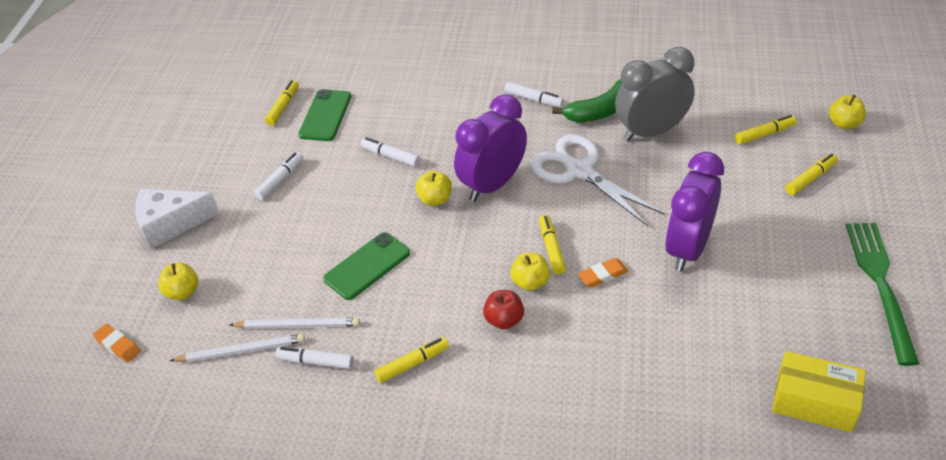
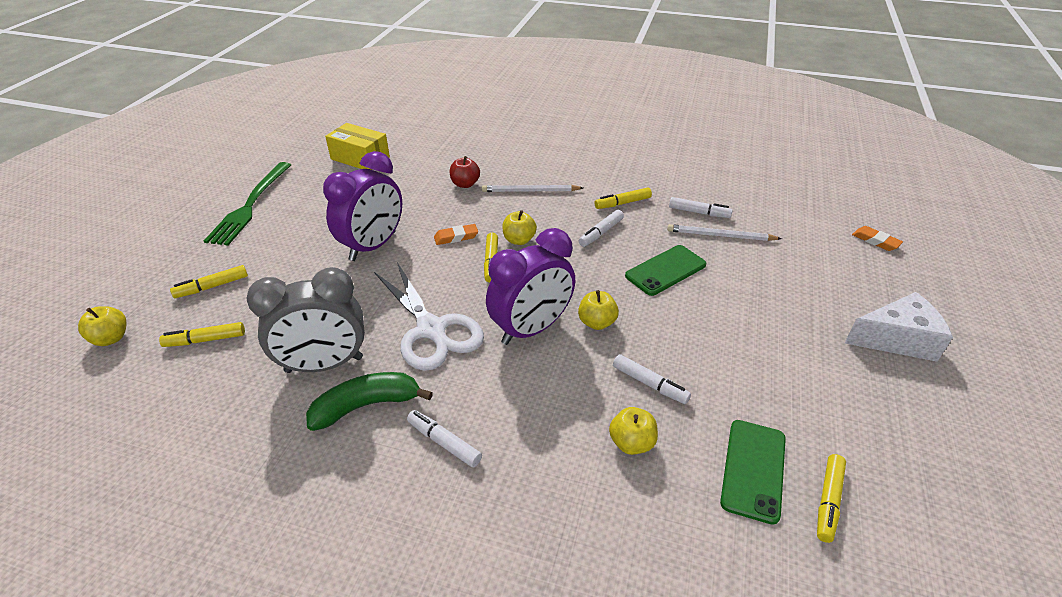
camera: 175 degrees left, 5 degrees down
yellow apple [158,263,199,300] -> yellow apple moved to [609,407,658,455]
white pencil [170,334,305,362] -> white pencil moved to [482,185,583,192]
white marker [254,152,304,200] -> white marker moved to [579,210,624,247]
red apple [483,290,524,329] -> red apple moved to [450,156,480,188]

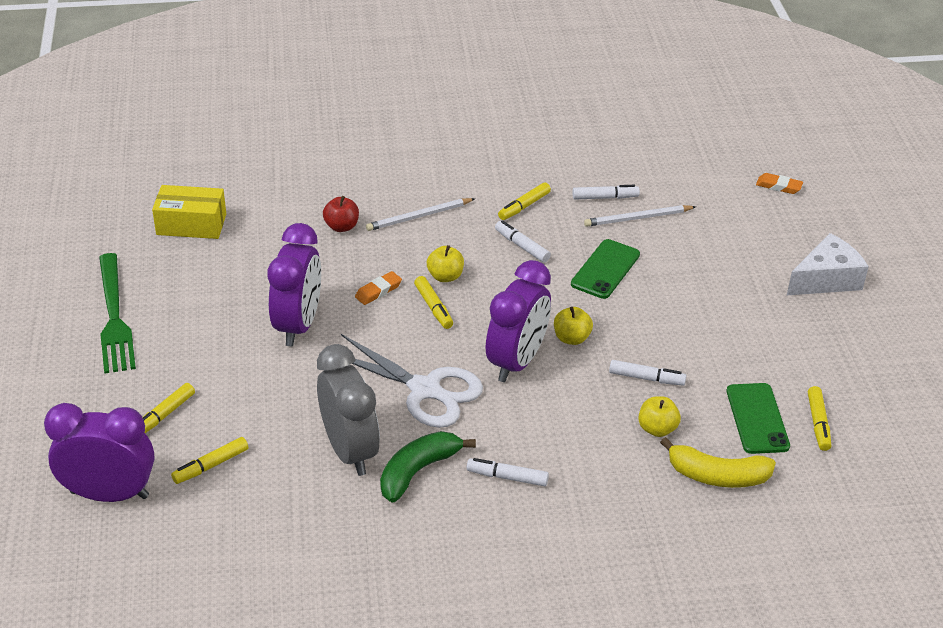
camera: 25 degrees left, 0 degrees up
yellow apple [78,306,126,346] -> purple clock [44,403,154,502]
grey clock [247,267,365,373] -> grey clock turned 75 degrees counterclockwise [317,344,380,476]
white marker [579,210,624,247] -> white marker turned 120 degrees clockwise [495,220,551,263]
none -> yellow banana [660,437,776,488]

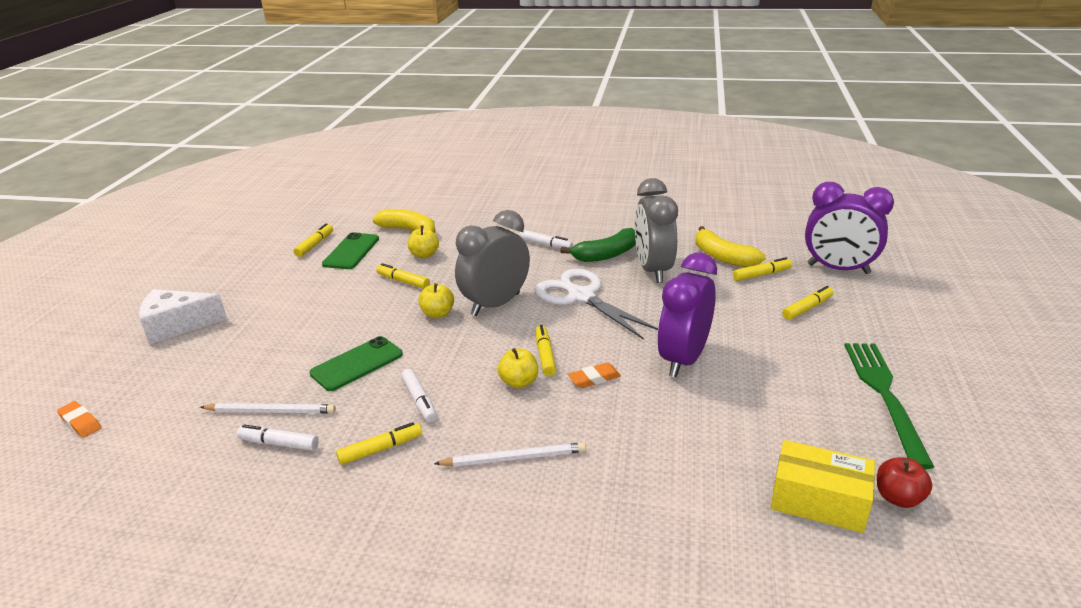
camera: 160 degrees left, 10 degrees down
red apple [323,196,359,232] -> red apple moved to [877,458,932,508]
purple clock [486,260,551,382] -> grey clock [455,210,530,316]
white marker [609,360,686,386] -> yellow marker [377,263,430,289]
none -> yellow banana [696,226,766,267]

